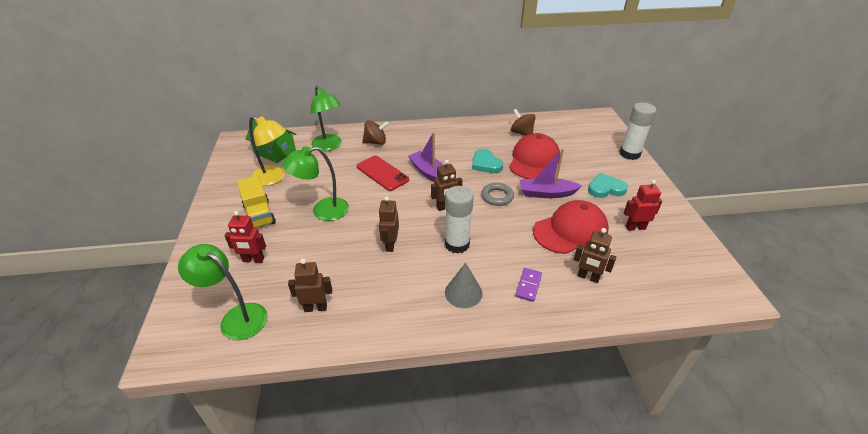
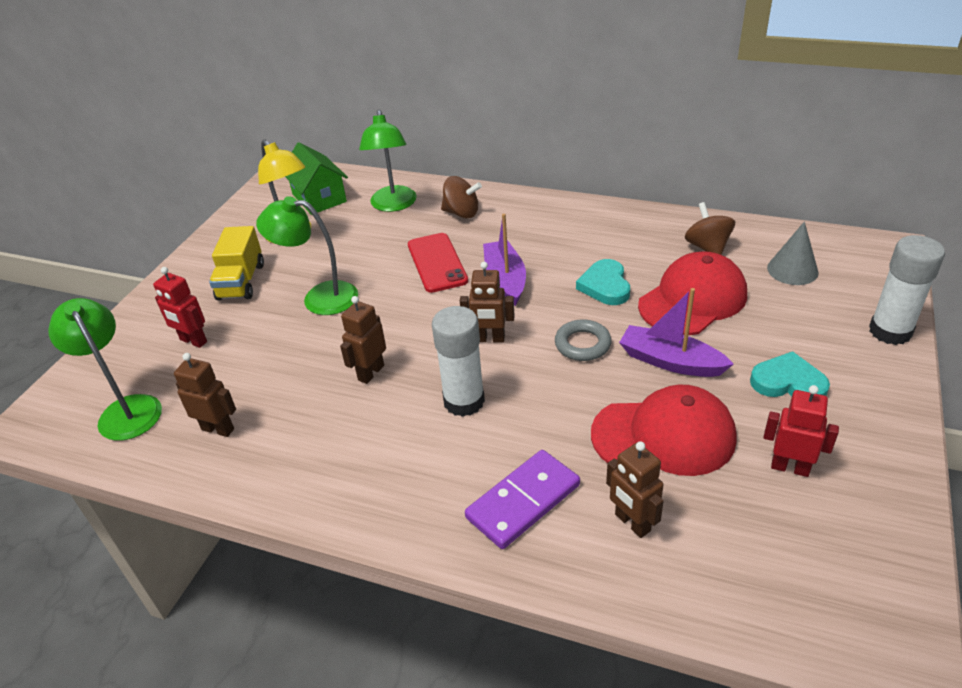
camera: 30 degrees right, 0 degrees up
grey cone [445,263,483,308] -> grey cone moved to [767,222,819,285]
purple domino [515,268,542,302] -> purple domino [465,450,580,549], size x1.71

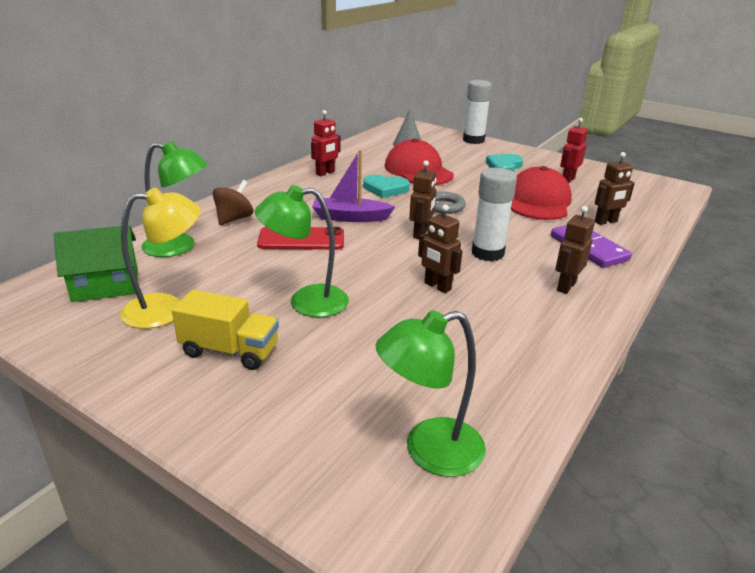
camera: 80 degrees left, 10 degrees down
red robot [153,267,207,348] -> red robot moved to [311,110,340,176]
brown robot [174,353,236,437] -> brown robot moved to [555,206,595,294]
green lamp [256,196,358,315] -> green lamp turned 60 degrees clockwise [255,185,349,317]
purple boat [619,288,734,377] -> none
brown spinning top [685,202,735,255] -> none

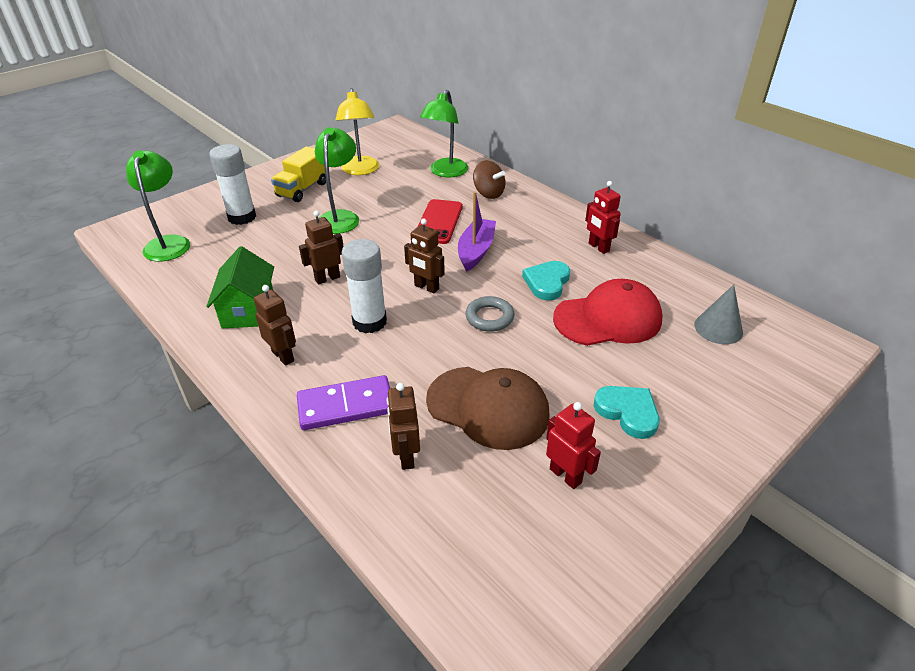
camera: 105 degrees right, 10 degrees up
green house [54,225,138,302] -> green house moved to [207,246,274,328]
white glue stick [463,80,492,144] -> white glue stick moved to [209,144,256,225]
red cap [511,166,572,220] -> brown cap [426,367,550,450]

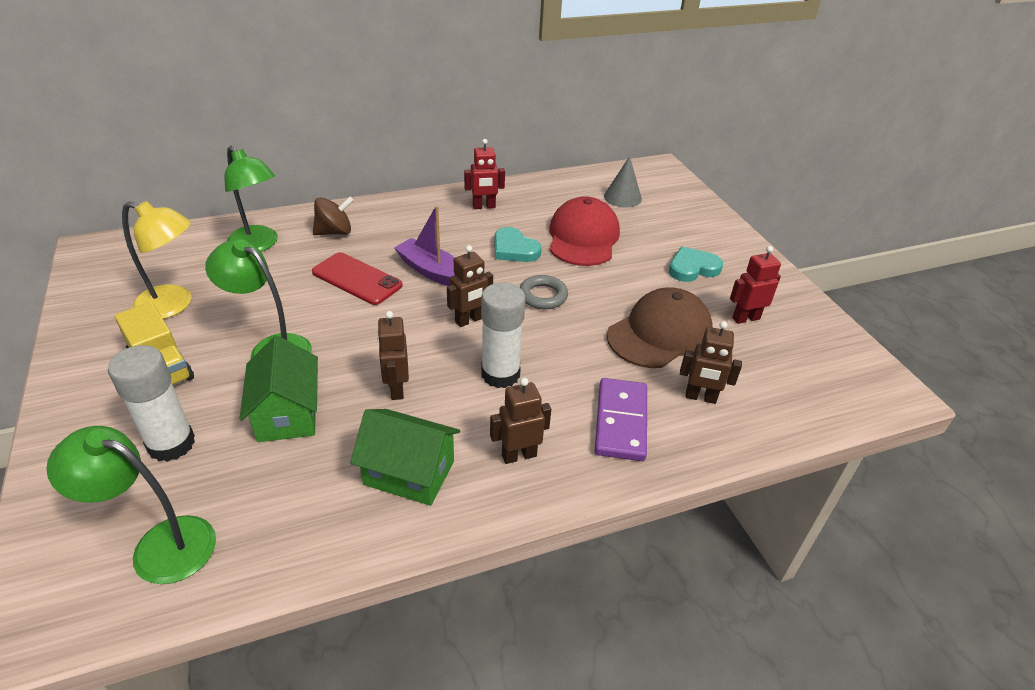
camera: 70 degrees left, 0 degrees up
none -> green house [240,336,318,442]

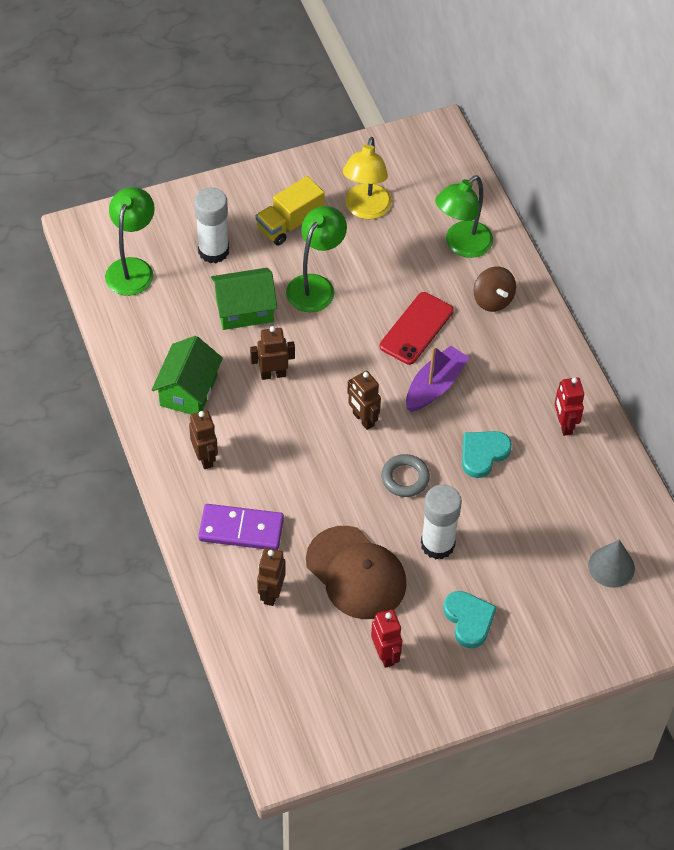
camera: 90 degrees right, 15 degrees up
white glue stick [481,282,526,388] -> white glue stick moved to [421,484,462,559]
red cap [549,196,620,266] -> none

